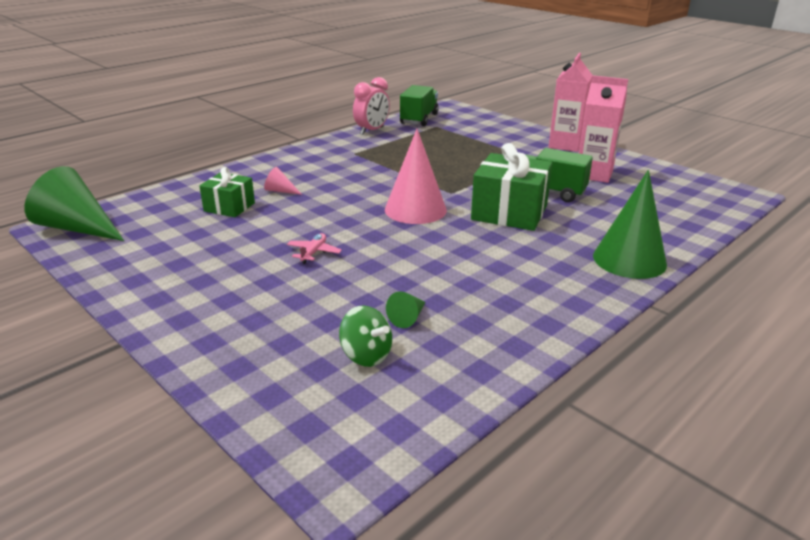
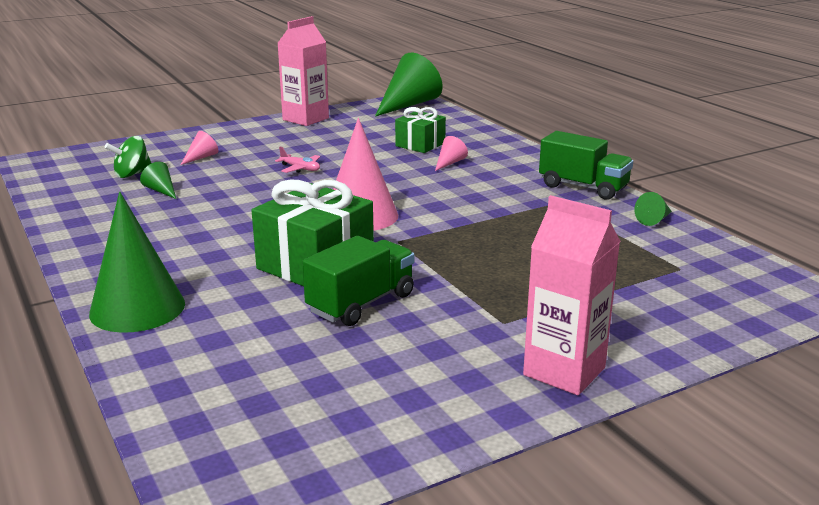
camera: 105 degrees right, 5 degrees down
pink clock [353,77,390,135] -> green cone [634,192,672,226]
green truck [400,85,439,126] -> green truck moved to [539,131,633,200]
pink carton [579,75,628,183] -> pink carton moved to [277,16,329,126]
none -> pink cone [181,131,218,165]

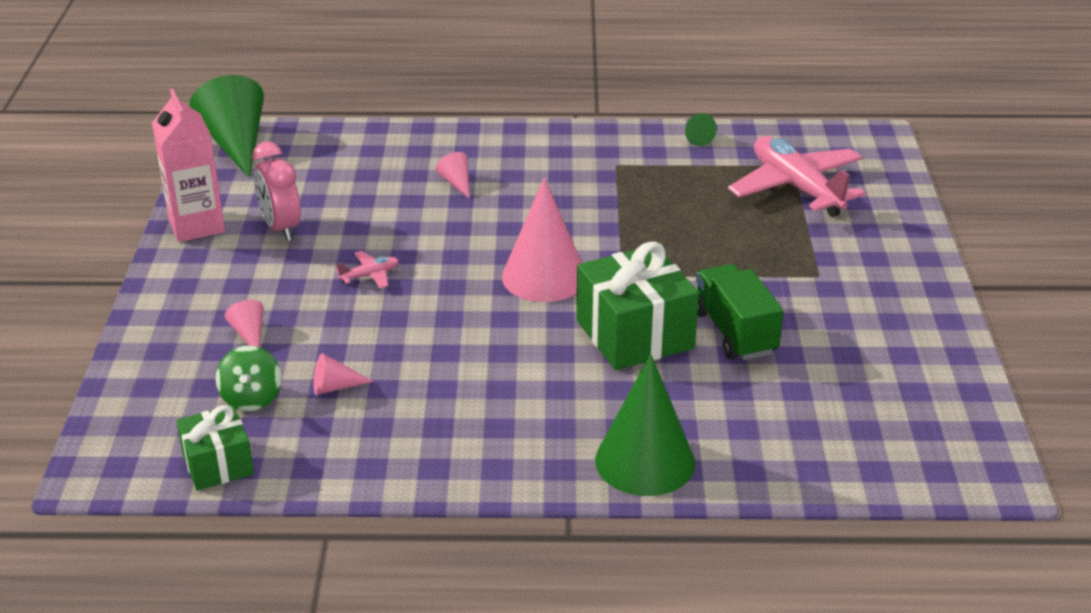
camera: 60 degrees left, 10 degrees up
green cone [140,162,176,199] -> pink cone [314,353,374,395]
green gift [395,107,446,153] -> green gift moved to [176,405,254,490]
pink carton [523,195,620,395] -> none
green truck [539,131,633,200] -> none
none -> pink clock [252,142,301,241]
none -> pink plane [728,136,866,217]

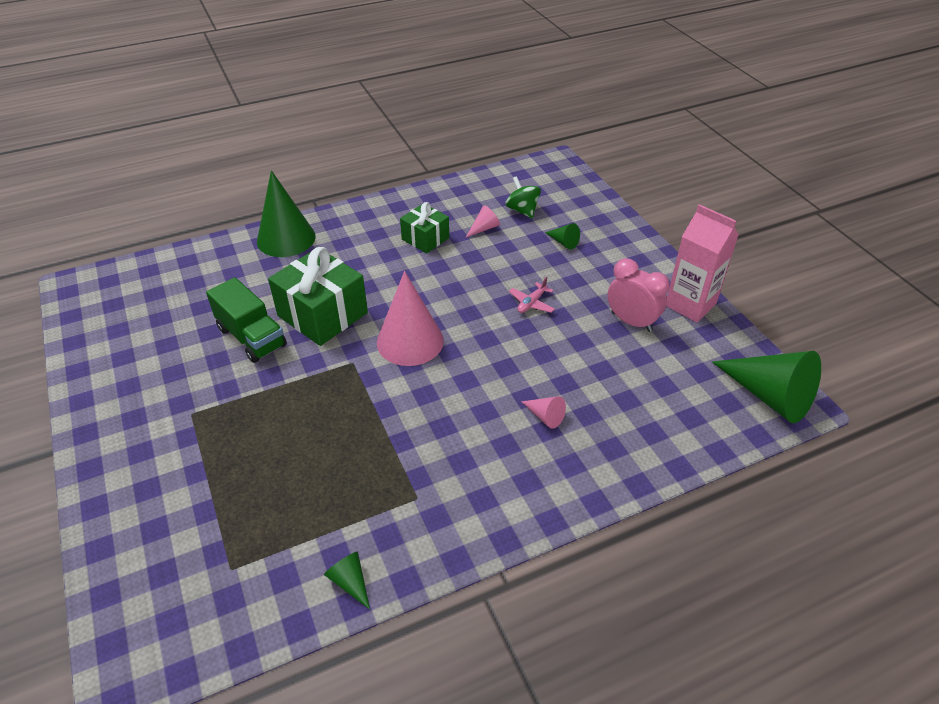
camera: 155 degrees right, 10 degrees up
green gift [176,405,254,490] -> green gift moved to [400,202,449,253]
pink cone [224,300,264,347] -> green cone [545,223,580,250]
pink plane [728,136,866,217] -> none

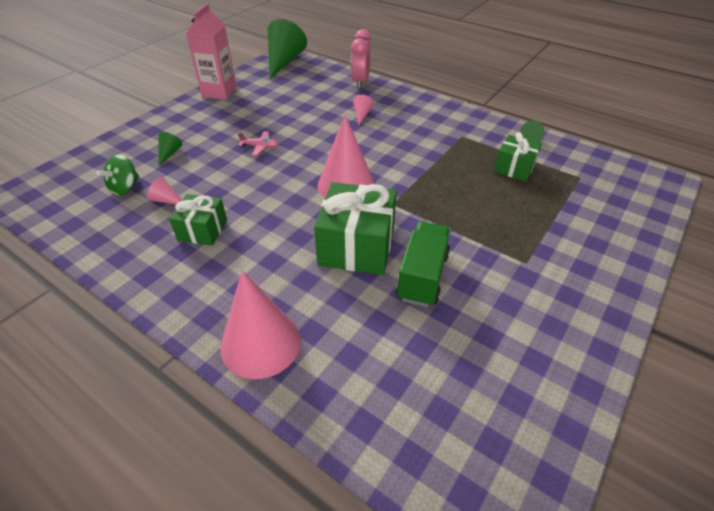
camera: 120 degrees left, 0 degrees up
green cone [257,170,316,257] -> pink cone [220,271,301,379]
pink clock [608,258,670,332] -> pink clock moved to [351,29,371,88]
none -> green gift [494,132,542,181]

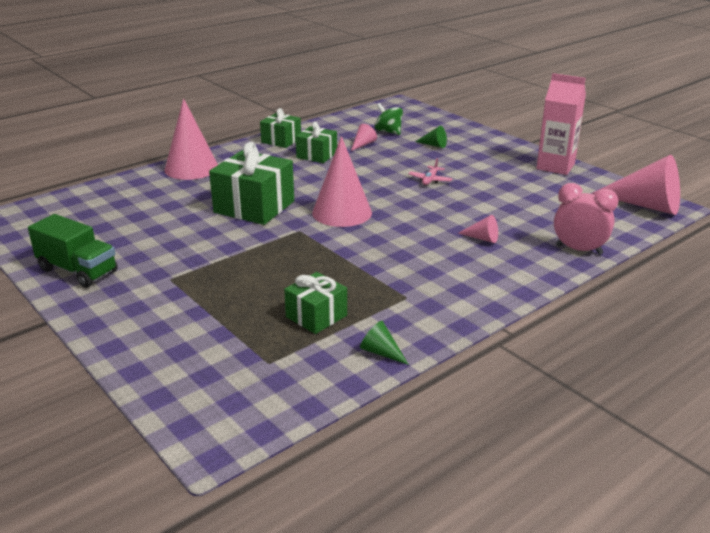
camera: 105 degrees right, 15 degrees down
green cone [268,19,307,78] -> pink cone [592,155,680,215]
green truck [396,221,451,307] -> green truck moved to [28,214,118,288]
none -> green gift [260,108,301,148]

